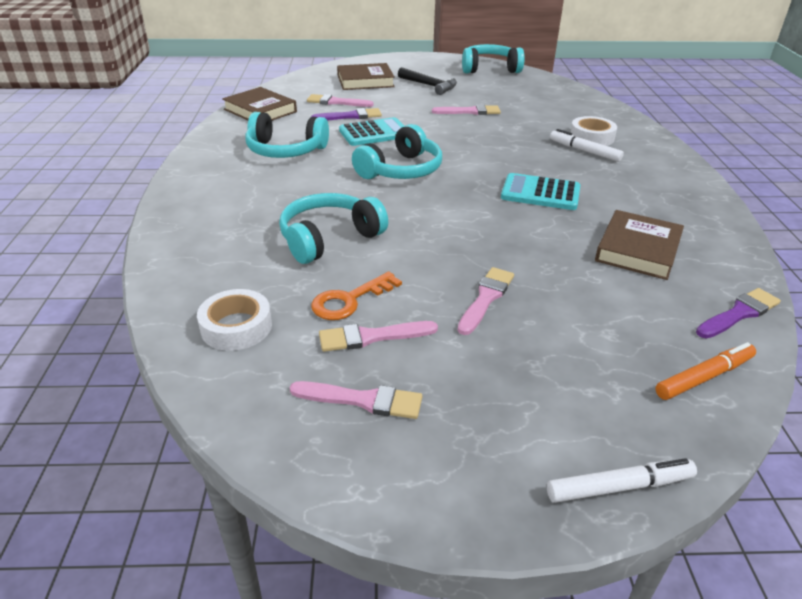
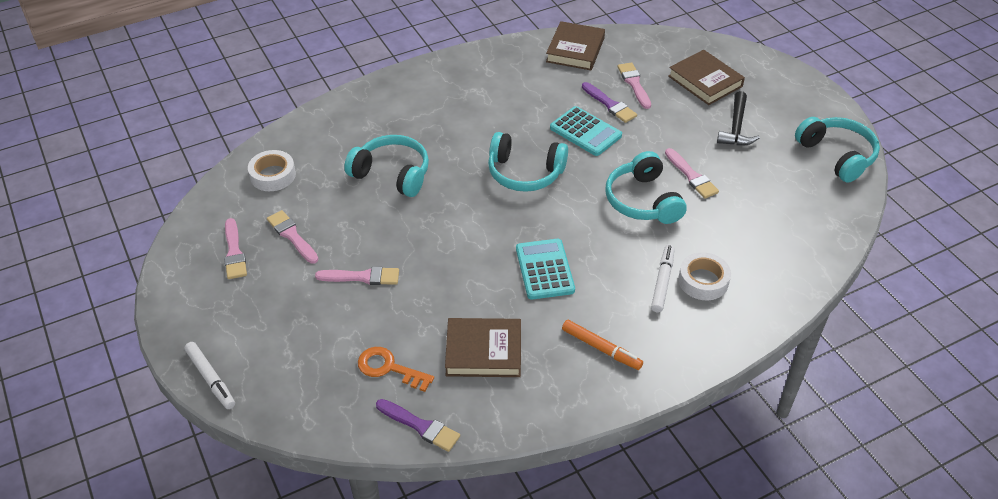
camera: 65 degrees right, 10 degrees up
turquoise headphones [245,112,329,158] -> turquoise headphones moved to [605,151,687,224]
orange key [311,271,402,320] -> orange key moved to [358,347,434,392]
orange marker [655,342,756,400] -> orange marker moved to [562,320,643,370]

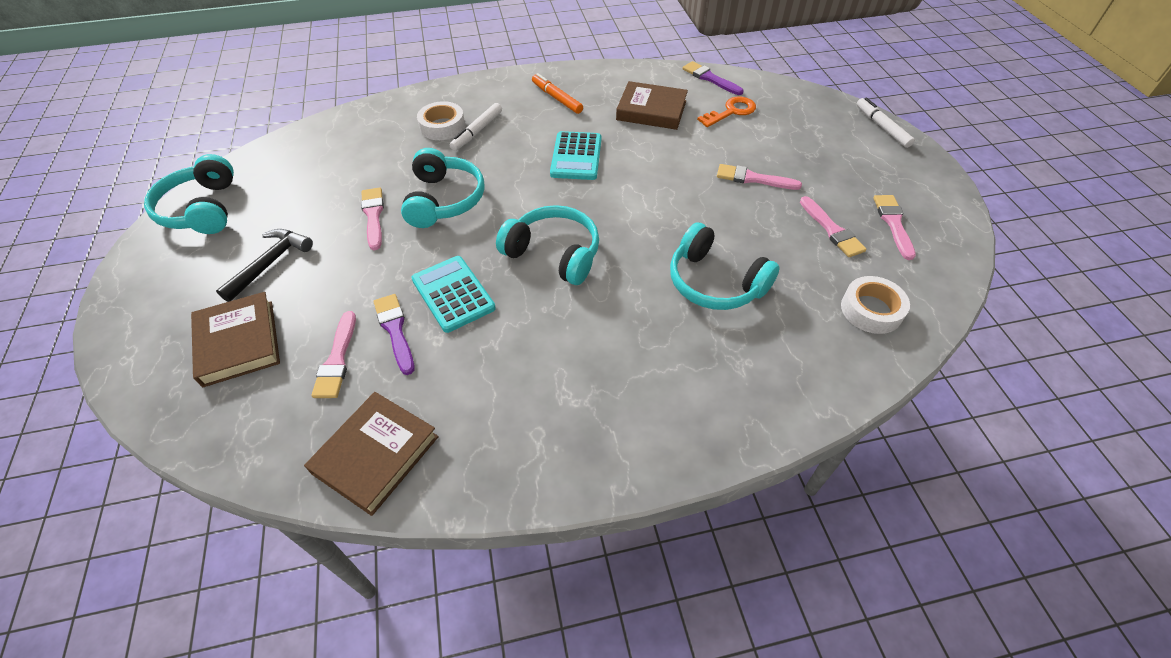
camera: 165 degrees left, 5 degrees up
orange key [358,347,434,392] -> orange key turned 75 degrees counterclockwise [697,97,756,127]

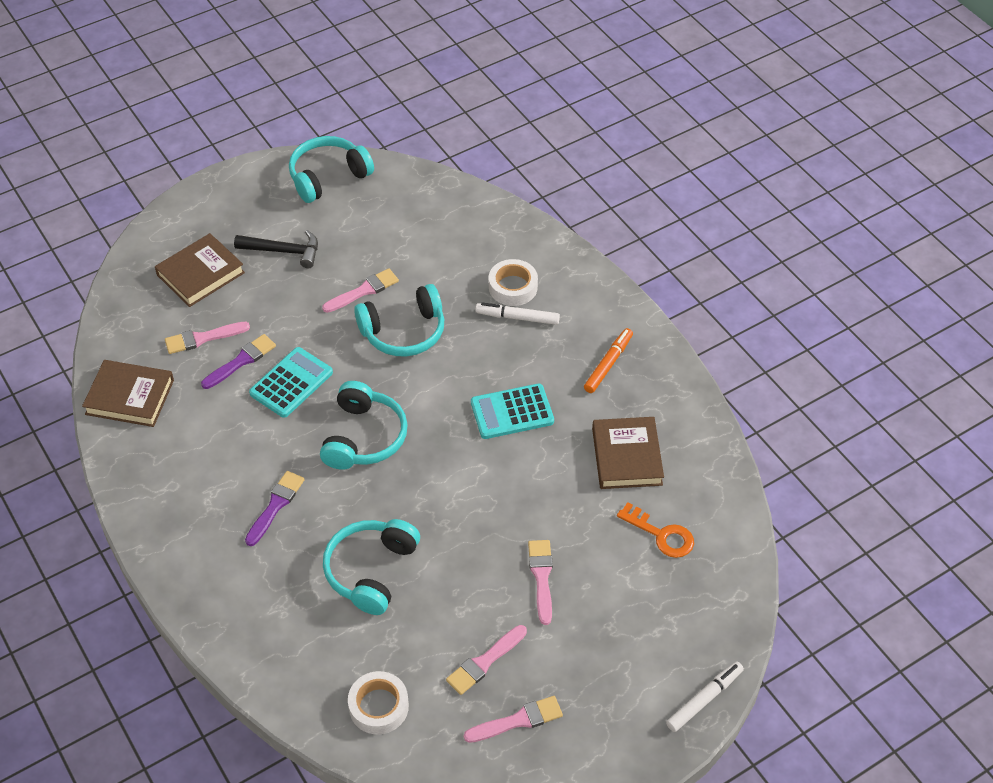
camera: 70 degrees right, 0 degrees up
purple brush [682,61,743,95] -> purple brush moved to [245,471,305,546]

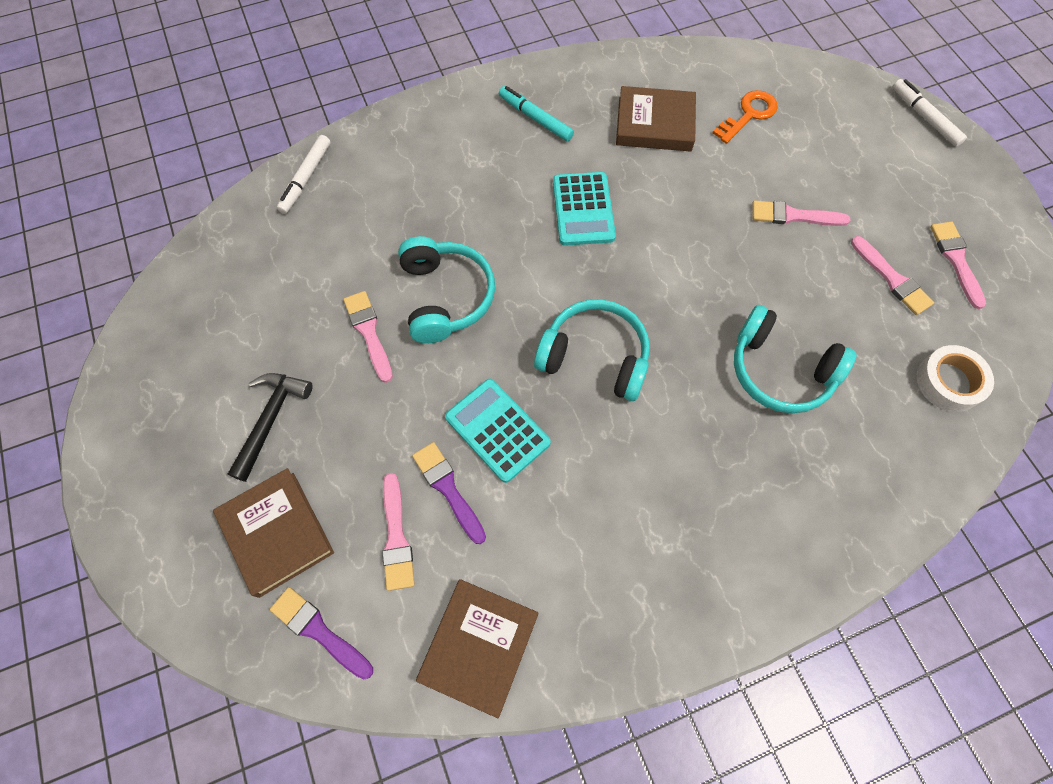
camera: 80 degrees left, 15 degrees up
purple brush [245,471,305,546] -> purple brush moved to [270,587,373,679]
turquoise headphones [289,136,374,203] -> none
white marker [475,302,560,325] -> white marker moved to [277,135,331,214]
white tape [489,259,538,306] -> none
orange marker [584,328,633,393] -> turquoise marker [499,86,574,142]

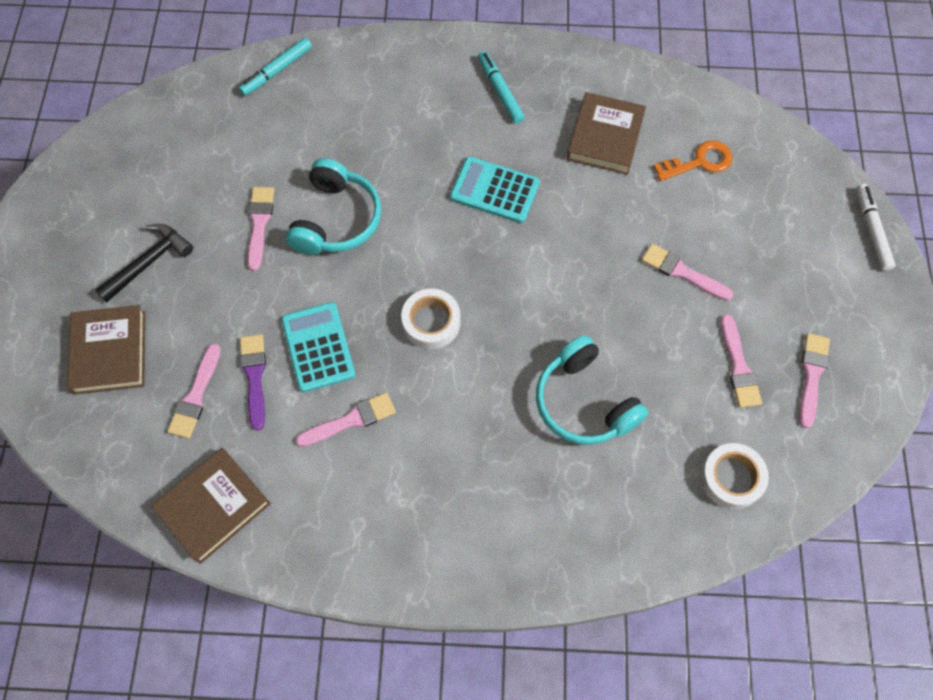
camera: 25 degrees right, 0 degrees up
purple brush [270,587,373,679] -> none
white marker [277,135,331,214] -> turquoise marker [239,38,312,96]
turquoise headphones [534,299,650,401] -> white tape [401,288,461,349]
turquoise calculator [553,172,616,246] -> turquoise calculator turned 90 degrees clockwise [450,157,540,223]
brown book [616,86,696,152] -> brown book turned 75 degrees clockwise [567,92,646,175]
none -> pink brush [296,392,396,447]

